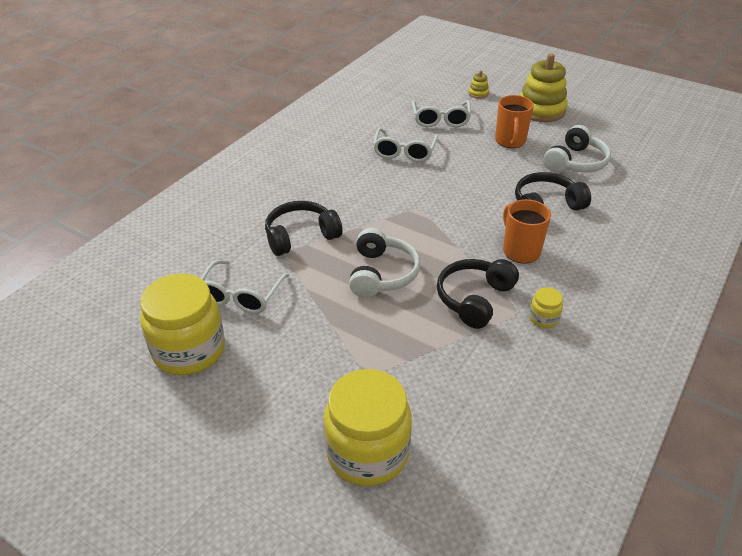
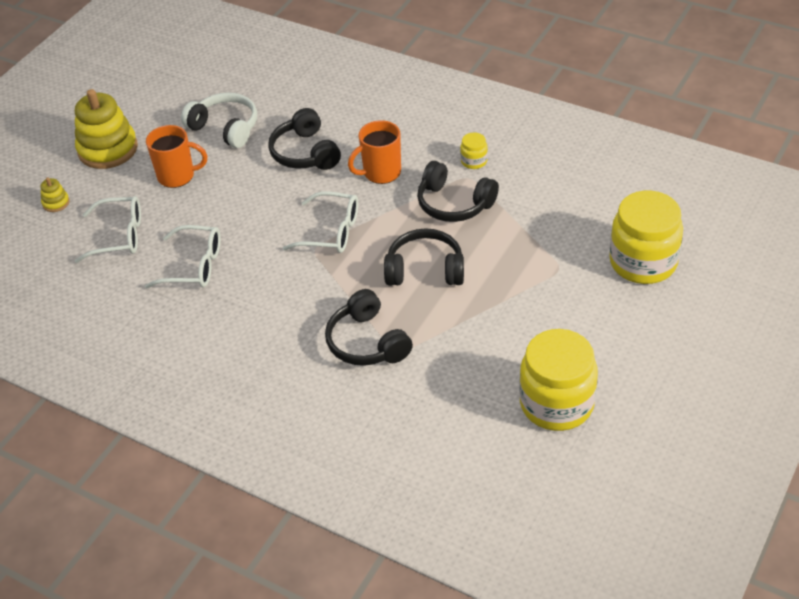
camera: 90 degrees left, 5 degrees up
white glasses [201,260,289,314] -> white glasses moved to [283,191,358,253]
white headphones [349,228,420,297] -> black headphones [384,228,464,286]

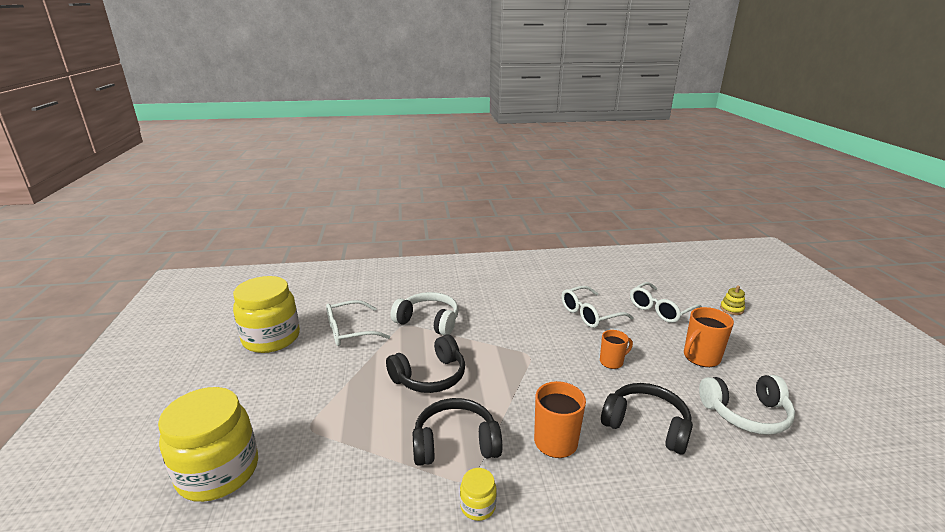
camera: 140 degrees right, 20 degrees down
yellow stacking toy [75,89,138,169] -> none
white glasses [283,191,358,253] -> white glasses moved to [326,300,390,346]
black headphones [325,289,413,366] -> white headphones [391,292,458,335]
none -> orange mug [600,330,633,369]

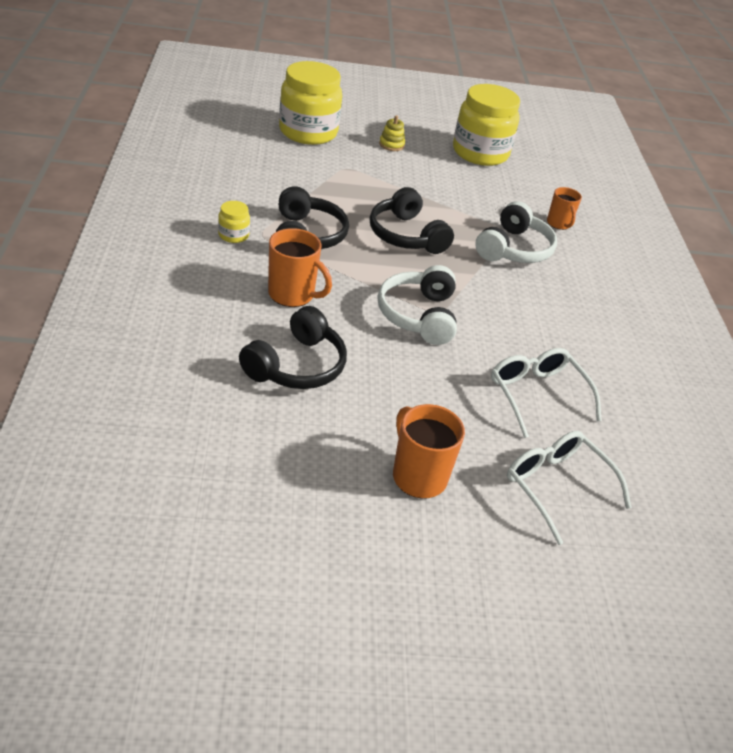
camera: 90 degrees right, 15 degrees up
white glasses [326,300,390,346] -> none
orange mug [600,330,633,369] -> orange mug moved to [547,187,582,230]
white headphones [699,375,795,435] -> white headphones moved to [378,265,457,345]
yellow stacking toy [720,285,745,315] -> yellow stacking toy moved to [379,115,405,151]

